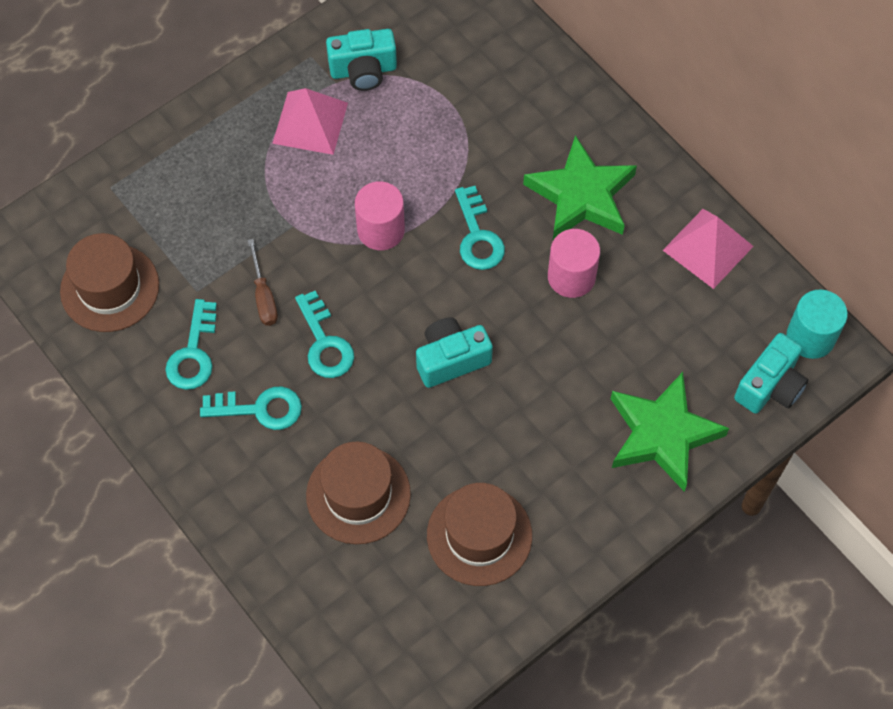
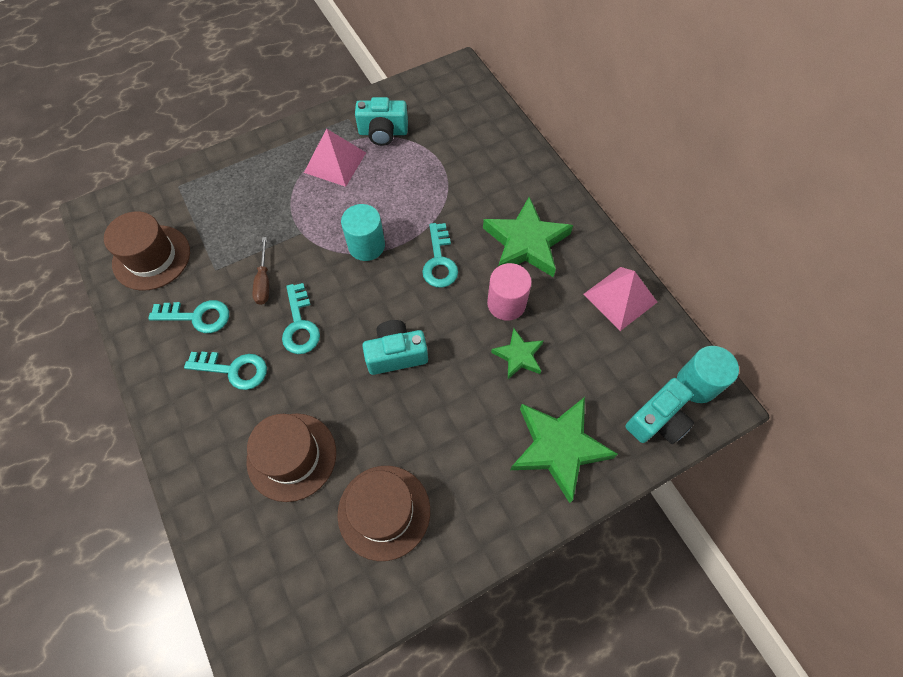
camera: 10 degrees right, 0 degrees up
turquoise key [165,299,217,390] -> turquoise key turned 105 degrees counterclockwise [148,300,229,333]
pink cylinder [355,181,405,250] -> turquoise cylinder [341,204,385,261]
none -> green star [491,328,544,379]

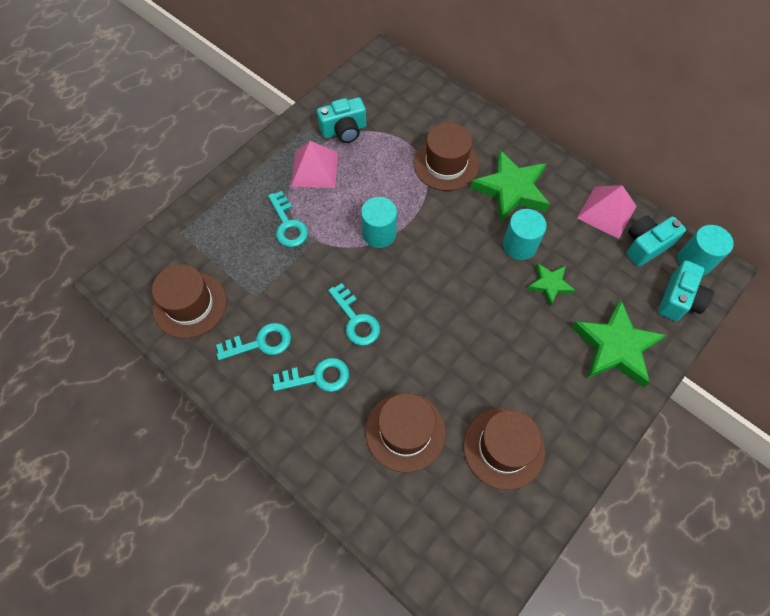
camera: 20 degrees left, 0 degrees up
brown screwdriver [253,237,269,305] -> none
turquoise camera [362,320,428,375] -> turquoise camera moved to [626,215,686,267]
turquoise key [422,223,458,288] -> turquoise key moved to [268,191,308,247]
pink cylinder [487,263,532,321] -> turquoise cylinder [503,209,547,260]
none -> brown hat [414,123,479,191]

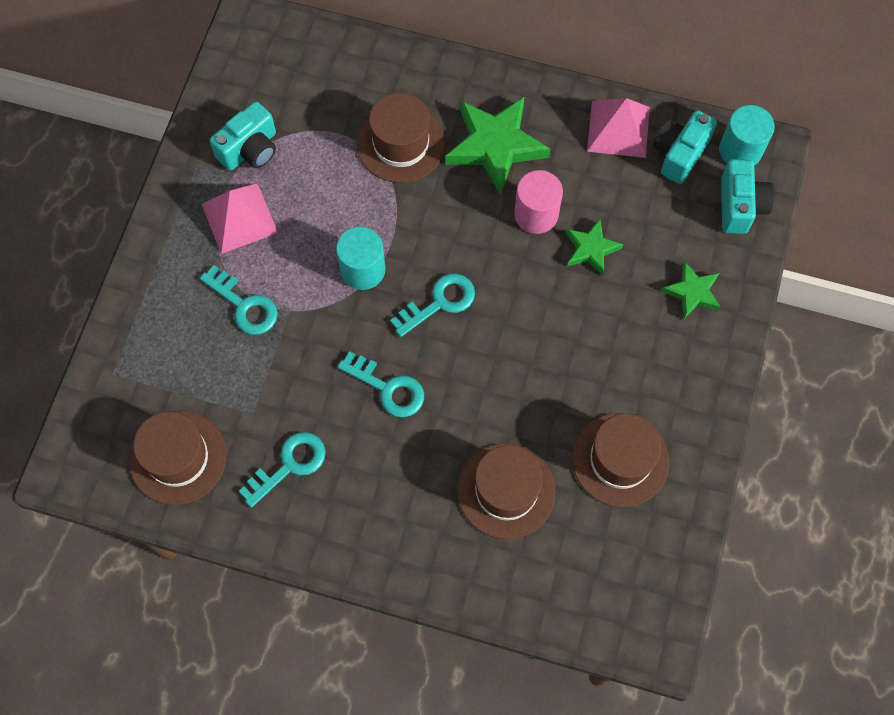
camera: 25 degrees left, 5 degrees up
turquoise key [272,358,349,392] -> turquoise key moved to [390,273,475,337]
turquoise cylinder [503,209,547,260] -> pink cylinder [514,170,563,234]
green star [571,300,666,387] -> green star [662,261,721,319], size x0.55

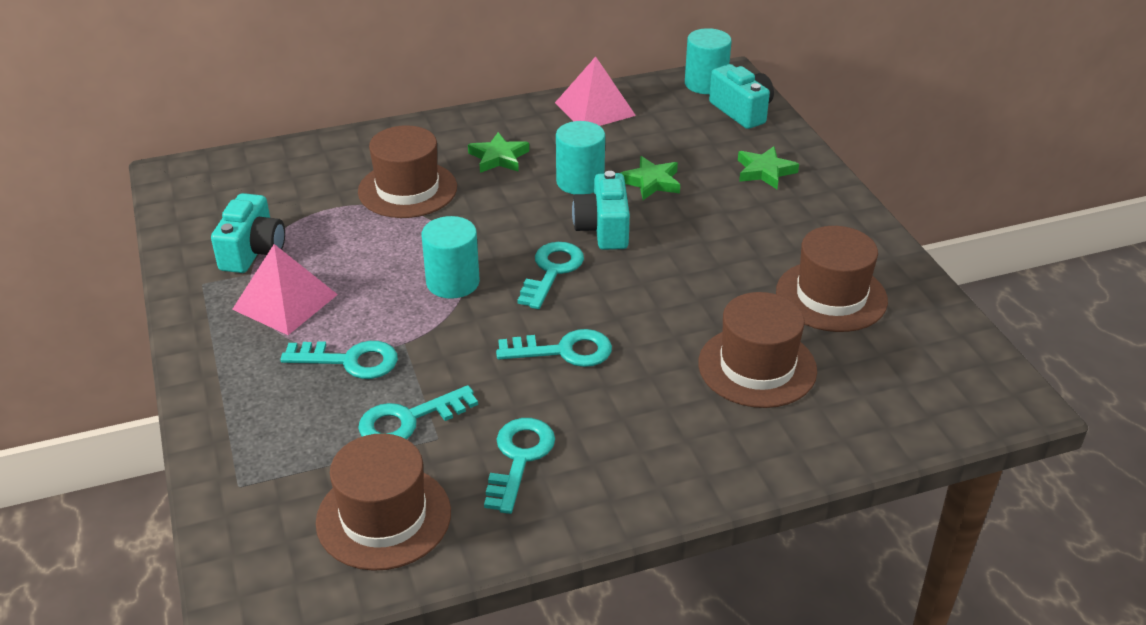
camera: 35 degrees left, 30 degrees down
green star [445,97,551,195] -> green star [468,132,529,173], size x0.55
pink cylinder [514,170,563,234] -> turquoise cylinder [556,121,605,195]
turquoise camera [653,110,717,184] -> turquoise camera moved to [572,171,630,250]
none -> turquoise key [358,385,478,439]

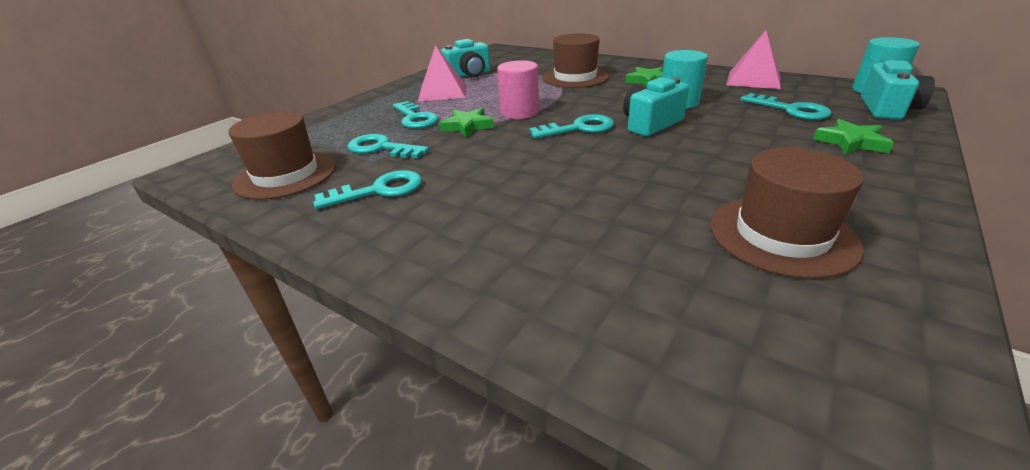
camera: 55 degrees right, 5 degrees down
turquoise cylinder [422,216,480,299] -> pink cylinder [497,60,539,119]
turquoise key [496,329,612,367] -> turquoise key moved to [740,93,832,120]
green star [621,156,680,200] -> green star moved to [439,108,494,137]
brown hat [698,292,817,408] -> none

